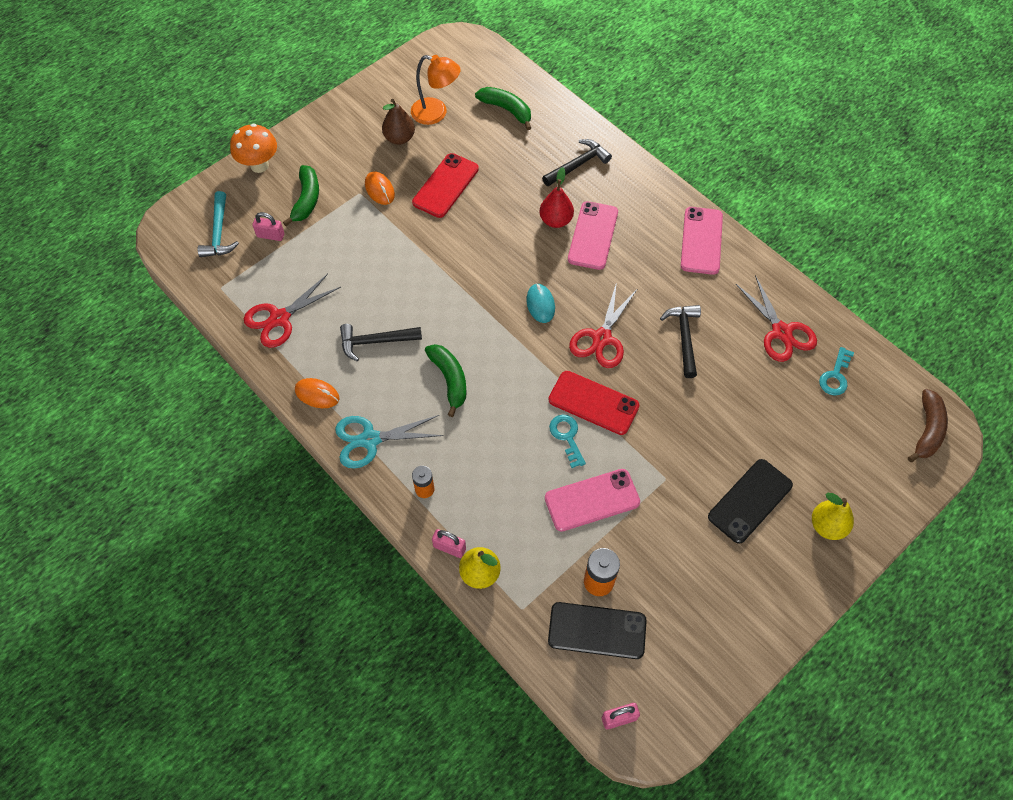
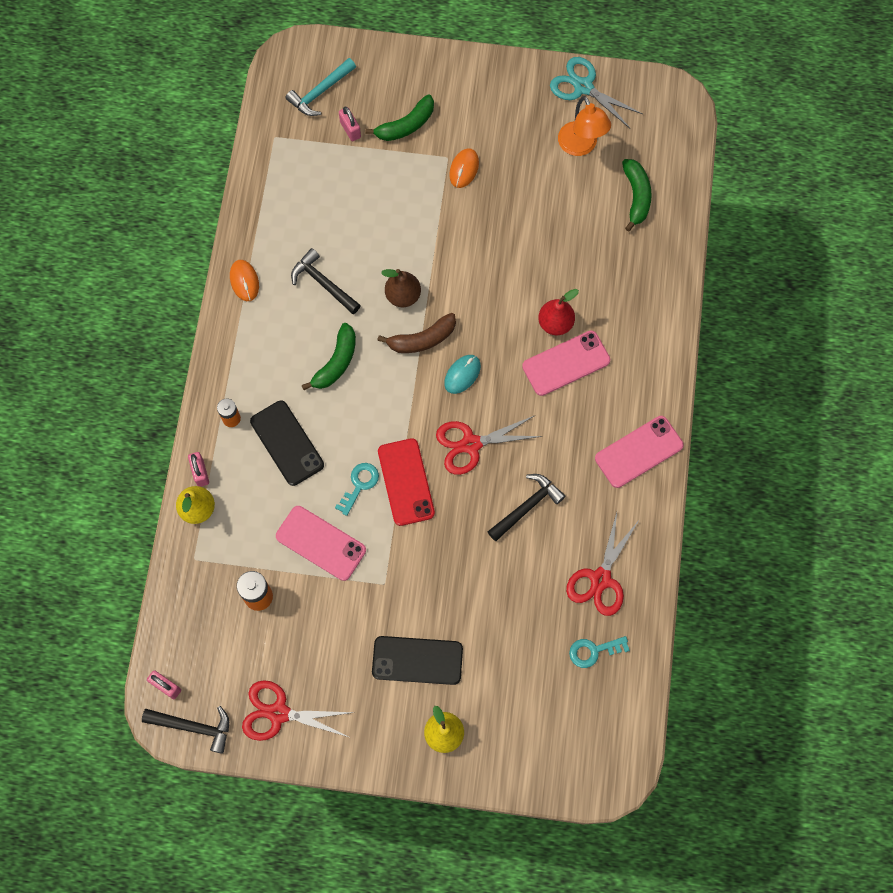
camera: 50 degrees right, 10 degrees up
orange mushroom [230,124,277,173] -> none
red scissors [244,274,341,348] -> red scissors moved to [242,680,355,741]
turquoise scissors [335,415,444,469] -> turquoise scissors moved to [550,57,643,128]
brown pear [382,99,415,145] -> brown pear moved to [381,269,421,307]
red phone [412,153,479,218] -> none
black hammer [542,139,612,186] -> black hammer moved to [142,706,229,754]
black phone [548,602,647,659] -> black phone moved to [250,401,324,486]
brown banana [908,389,948,462] -> brown banana moved to [377,313,456,353]

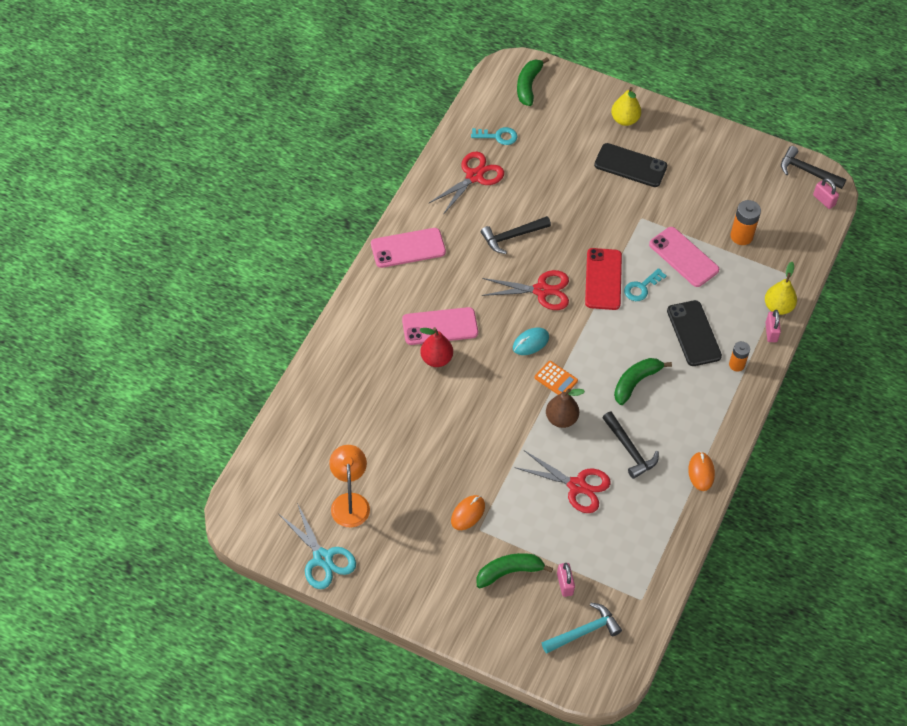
camera: 165 degrees left, 15 degrees down
red scissors [242,680,355,741] -> red scissors moved to [515,450,611,513]
brown banana [377,313,456,353] -> orange calculator [535,361,578,395]
green banana [622,159,652,232] -> green banana moved to [517,57,549,106]

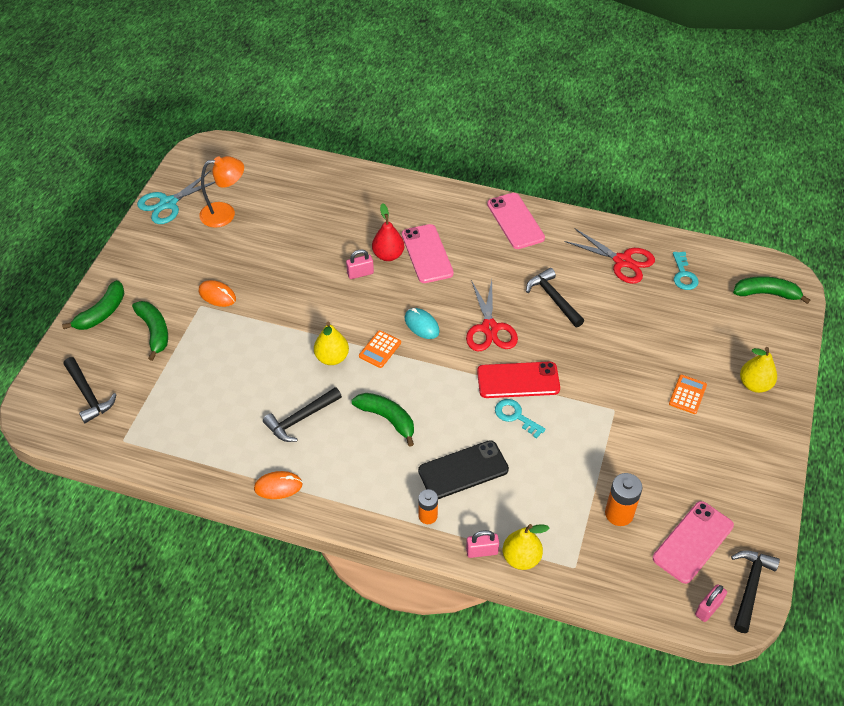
camera: 85 degrees right, 5 degrees down
red scissors [515,450,611,513] -> none
turquoise hammer [542,603,622,654] -> black hammer [64,357,117,423]
brown pear [546,388,585,428] -> yellow pear [314,321,349,365]
pink padlock [557,563,575,597] -> pink padlock moved to [346,249,374,279]
black phone [594,143,667,187] -> orange calculator [669,375,707,414]
pink phone [649,227,719,287] -> pink phone moved to [653,501,734,584]
none -> green banana [62,280,125,330]

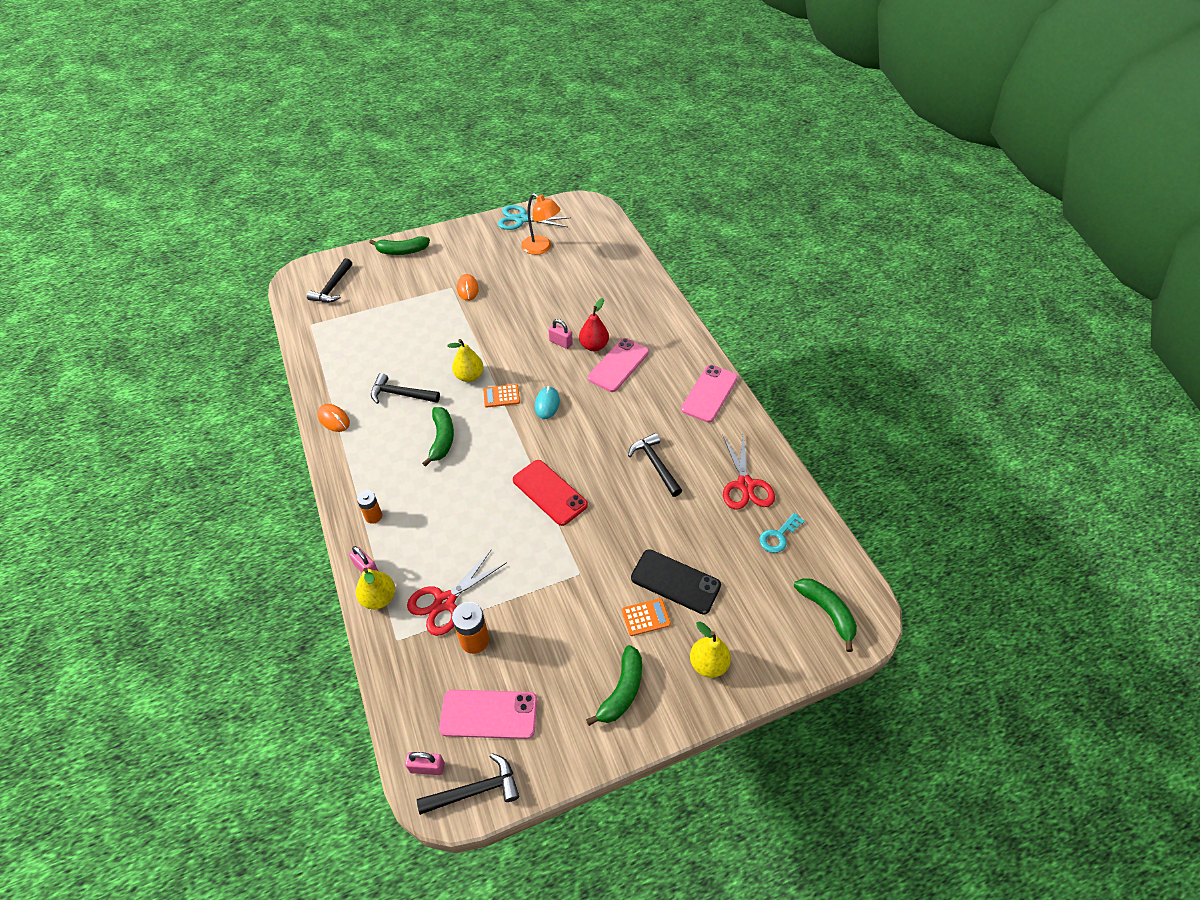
camera: 50 degrees right, 0 degrees up
green banana [132,301,168,361] -> green banana moved to [586,645,642,726]
black phone [418,440,509,499] -> black phone moved to [631,549,721,615]
red scissors [466,280,518,351] -> red scissors moved to [407,549,506,636]
turquoise key [495,399,546,438] -> none
black hammer [526,268,584,327] -> black hammer turned 45 degrees counterclockwise [628,433,682,497]

